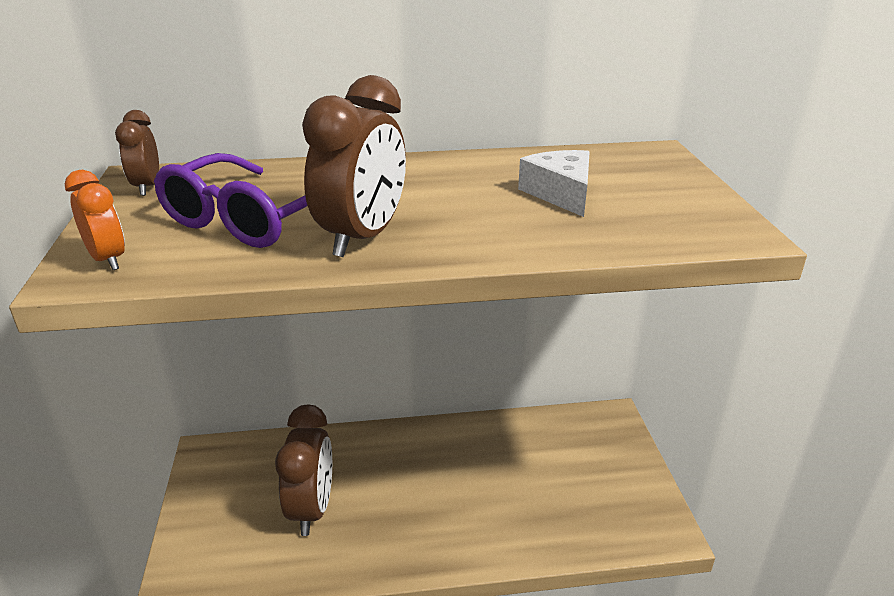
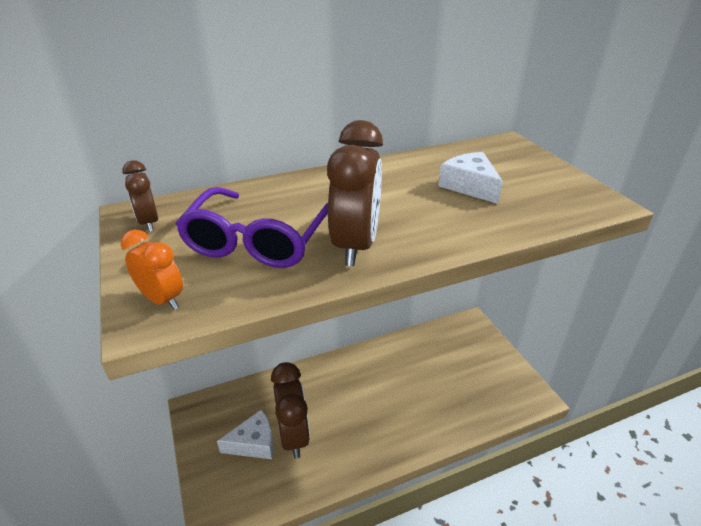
camera: 15 degrees left, 5 degrees up
none -> white cheese [217,410,273,459]

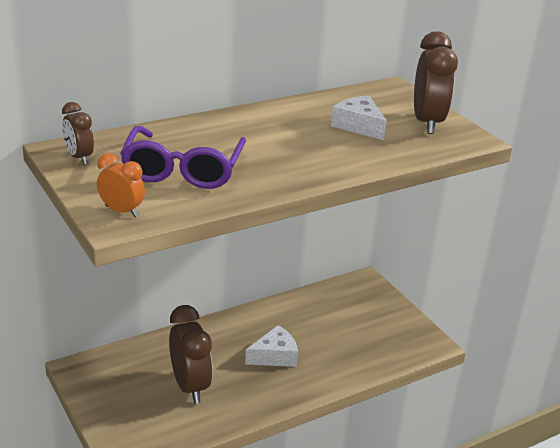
camera: 10 degrees left, 5 degrees down
white cheese [217,410,273,459] -> white cheese moved to [245,325,298,367]
brown clock [327,120,383,266] -> brown clock moved to [414,31,458,134]

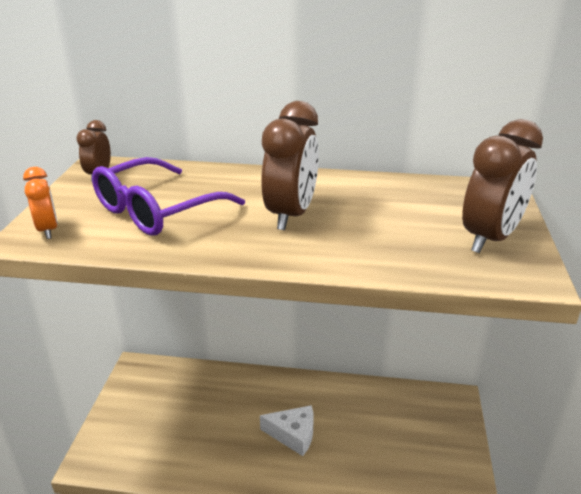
camera: 40 degrees right, 0 degrees up
brown clock [169,305,213,403] -> brown clock moved to [261,101,319,230]
white cheese [331,96,387,140] -> none

